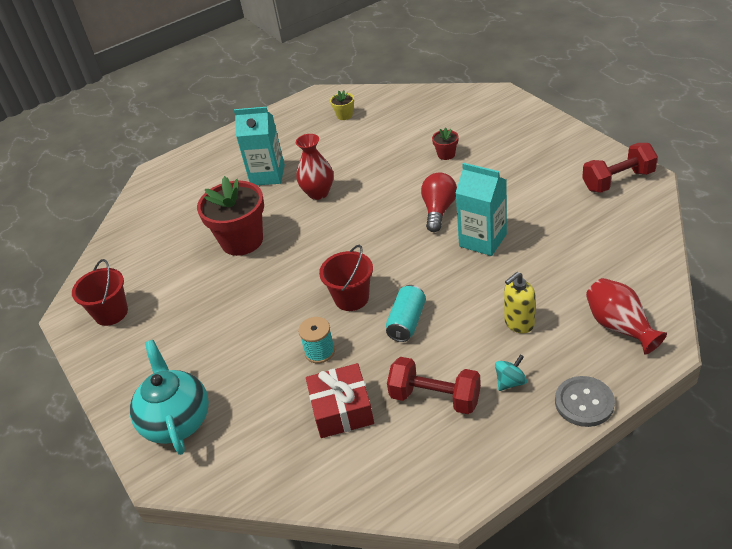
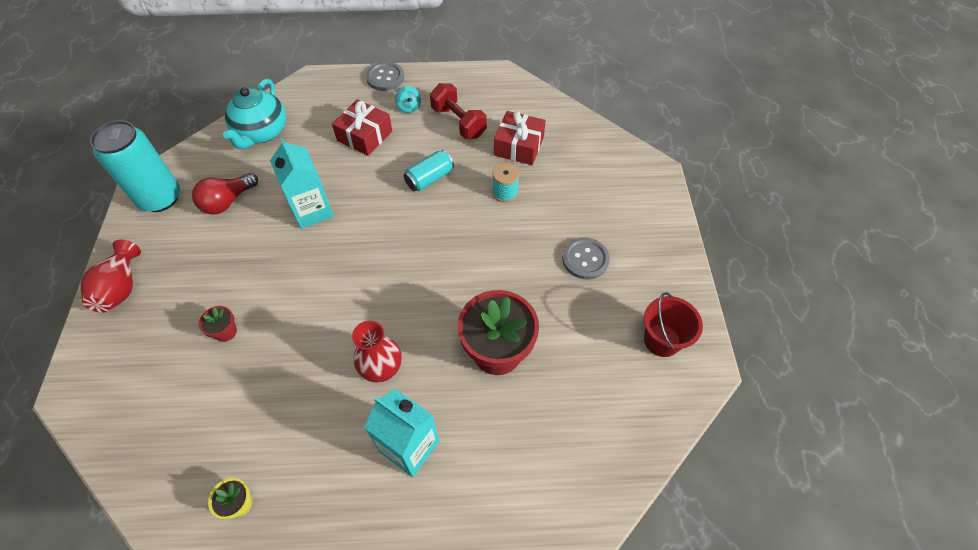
camera: 155 degrees left, 15 degrees up
turquoise teapot [130,340,209,455] -> turquoise teapot moved to [223,79,286,149]
red bucket [319,245,373,311] -> none
red light bulb [421,173,457,232] -> red light bulb moved to [192,173,258,215]
turquoise spinning top [495,354,527,391] -> turquoise spinning top turned 105 degrees counterclockwise [395,86,421,113]
yellow soap dispenser [504,272,536,333] -> red gift [332,99,392,156]
red dumbbell [582,143,658,193] -> turquoise can [90,120,180,212]
red vase [586,278,667,354] -> red vase moved to [81,239,141,313]
none -> grey button [562,237,610,279]

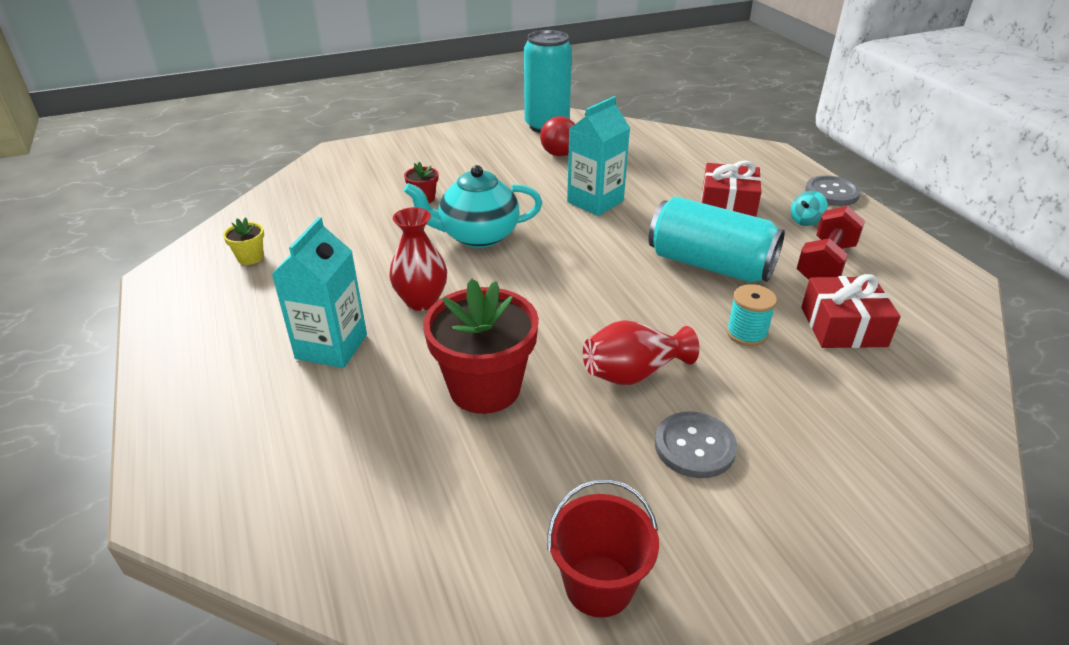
camera: 70 degrees right, 20 degrees down
red vase [81,239,141,313] -> red vase moved to [583,320,699,385]
turquoise teapot [223,79,286,149] -> turquoise teapot moved to [404,165,542,248]
turquoise can [404,150,454,191] -> turquoise can [648,196,785,282], size x1.80

